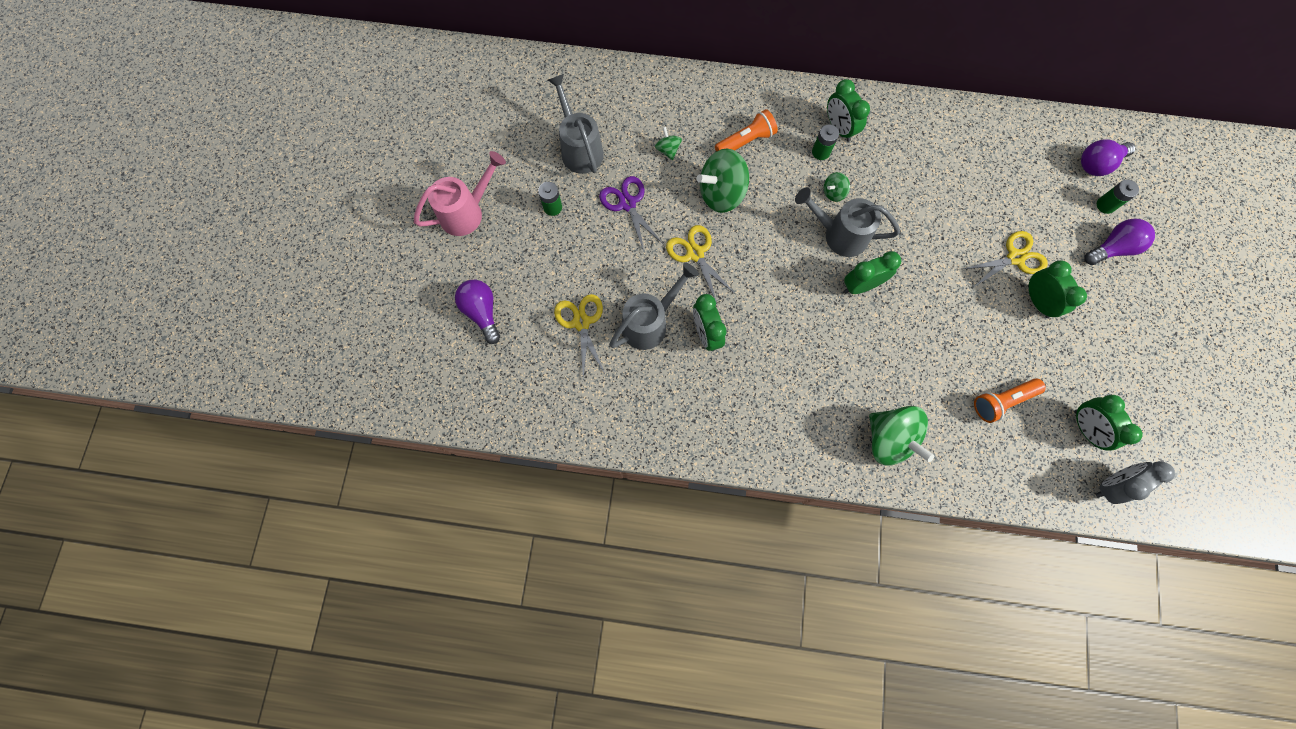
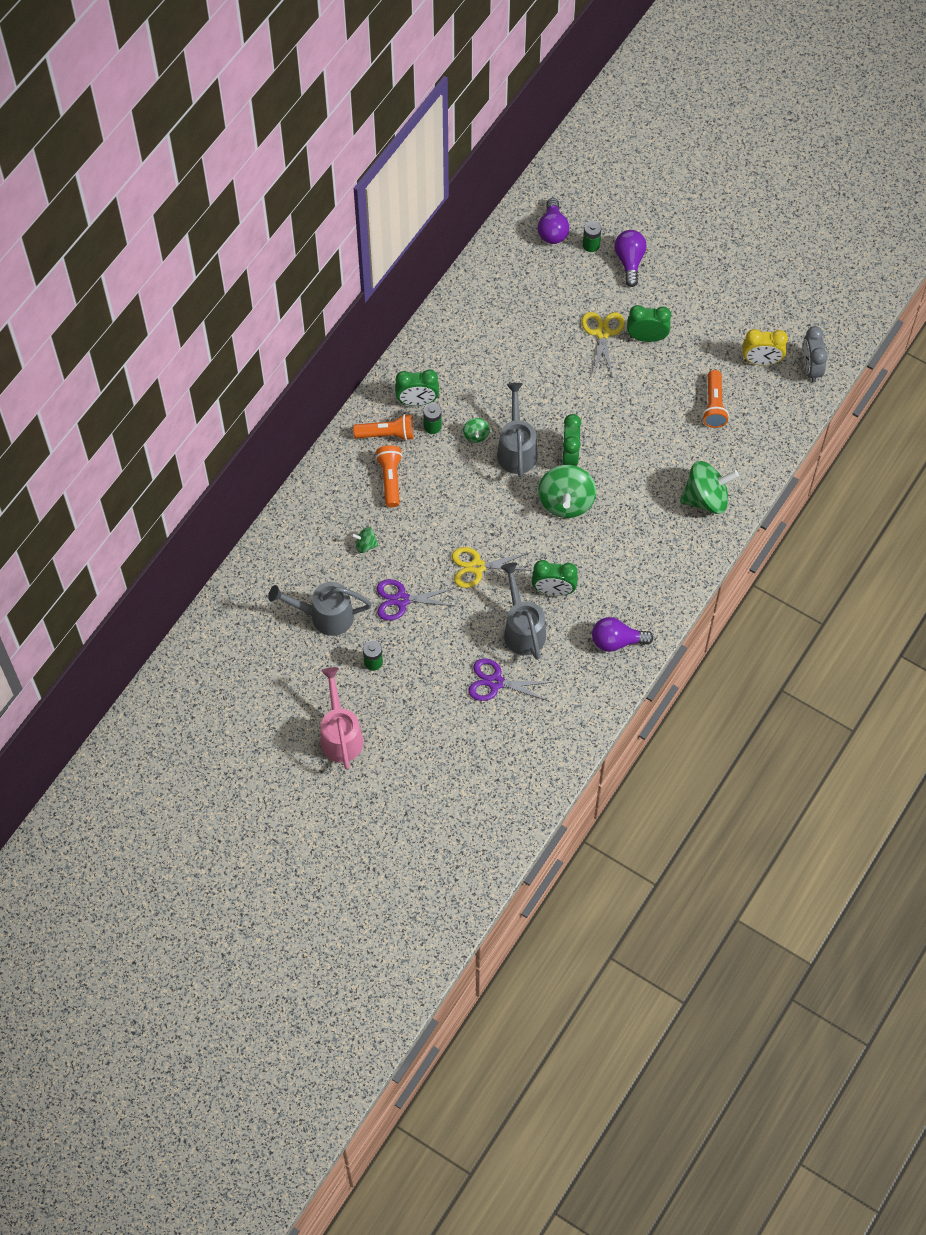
camera: 65 degrees left, 10 degrees down
purple light bulb [455,280,500,344] -> purple light bulb moved to [592,617,654,652]
yellow scissors [554,294,605,378] -> purple scissors [468,658,553,701]
green spinning top [697,149,749,213] -> green spinning top moved to [538,465,596,518]
grey watering can [795,187,900,257] -> grey watering can turned 135 degrees clockwise [497,383,538,477]
green clock [1075,395,1143,451] -> yellow clock [743,329,788,365]
none -> orange flashlight [353,414,414,441]

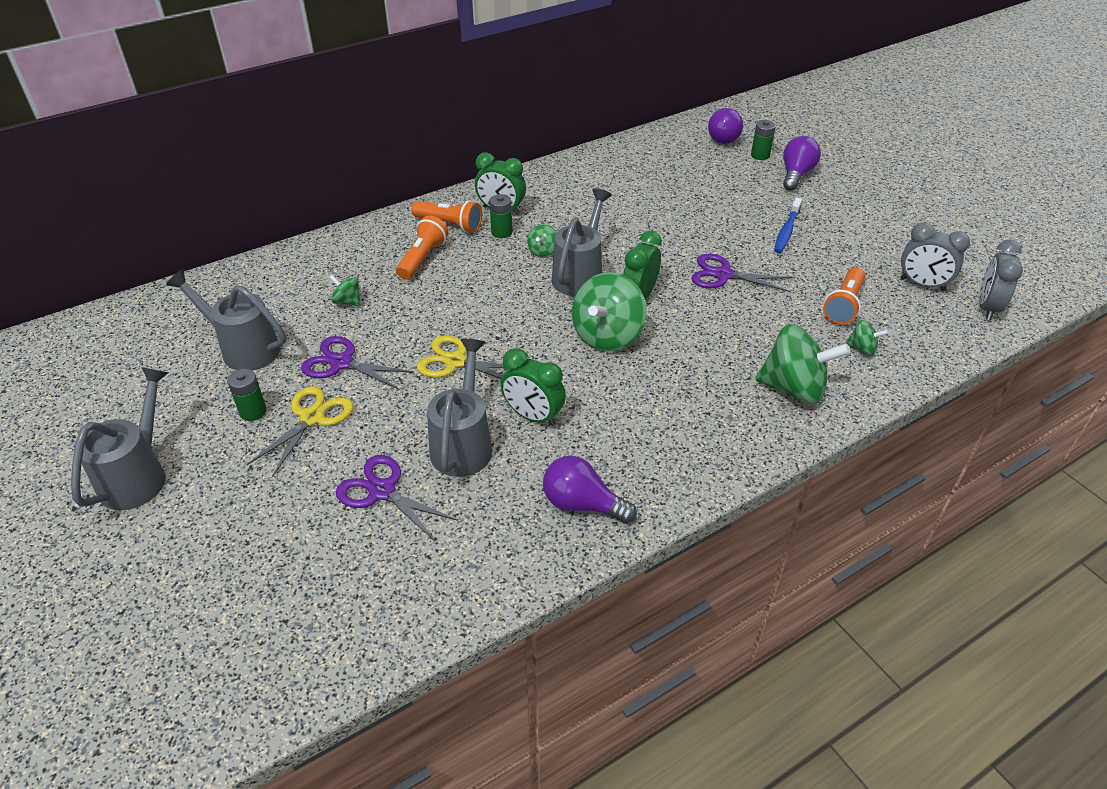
camera: 25 degrees right, 20 degrees down
pink watering can [320,667,363,769] -> grey watering can [71,367,168,510]
yellow scissors [582,312,624,377] -> yellow scissors moved to [247,386,353,477]
green clock [627,305,671,342] -> blue toothbrush [774,198,802,253]
yellow clock [743,329,788,365] -> grey clock [901,222,970,291]
none -> purple scissors [692,254,793,292]
none -> green spinning top [845,320,889,355]

